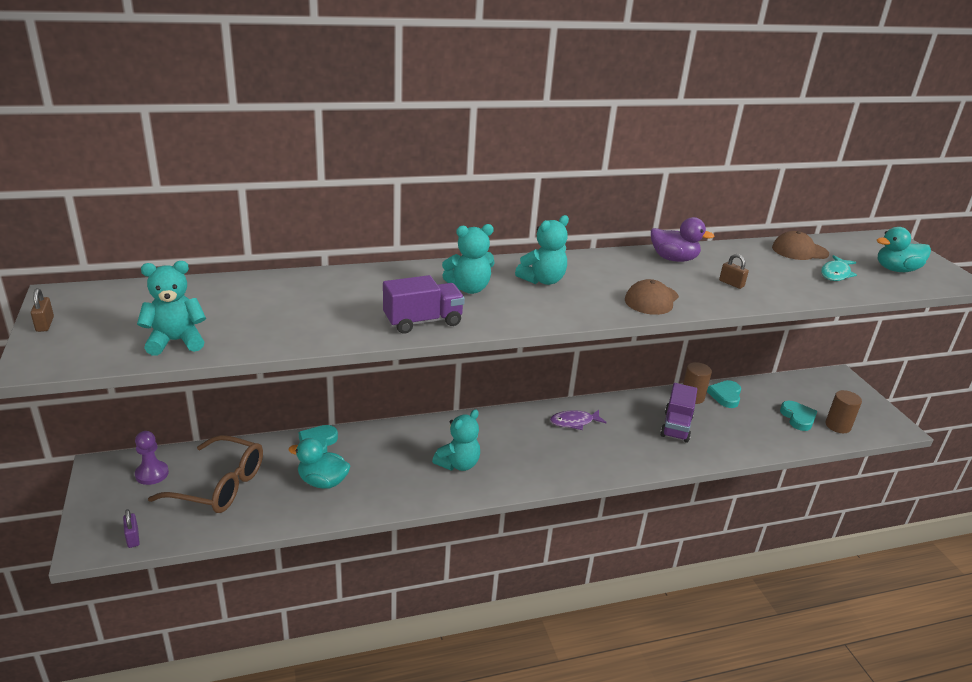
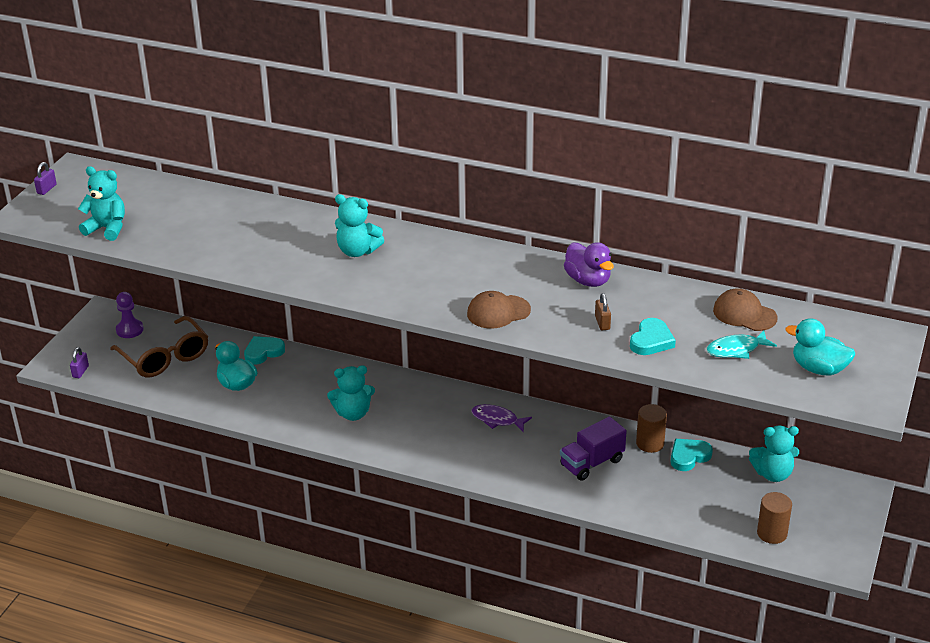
camera: 40 degrees right, 5 degrees up
brown padlock [31,288,54,332] -> purple padlock [34,162,57,195]
purple truck [383,275,465,334] -> none
turquoise teddy bear [515,215,569,285] -> turquoise teddy bear moved to [749,426,799,482]
turquoise heart [780,401,818,431] -> turquoise heart moved to [630,318,676,355]

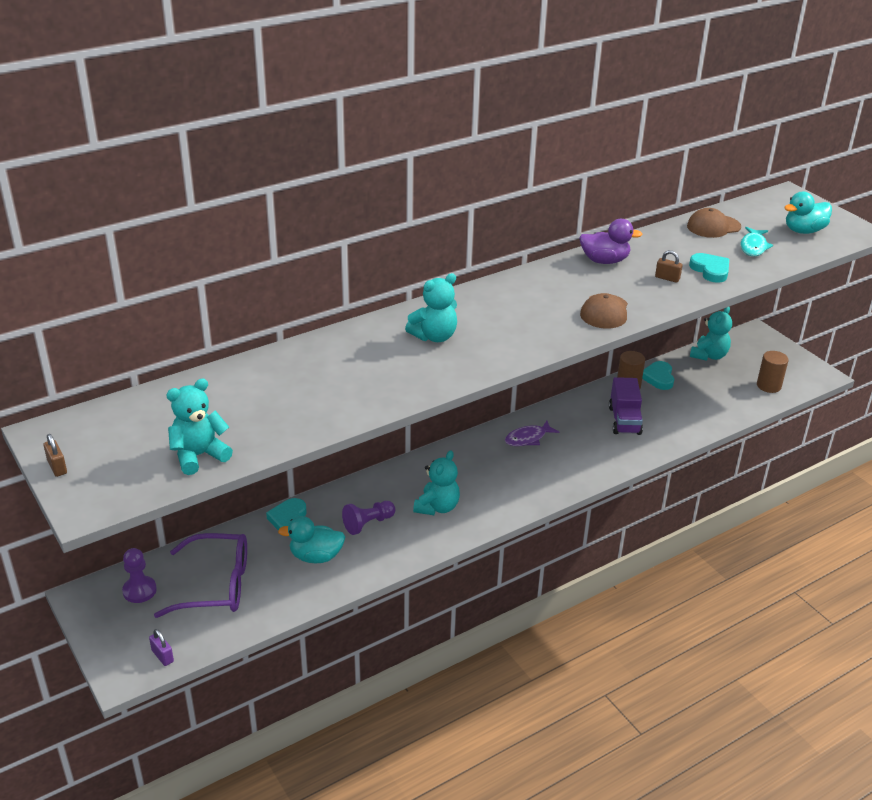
camera: 55 degrees left, 0 degrees up
purple padlock [34,162,57,195] -> brown padlock [43,434,67,477]
brown glasses [110,316,208,378] -> purple glasses [154,533,247,618]
none -> purple pawn [342,501,395,535]

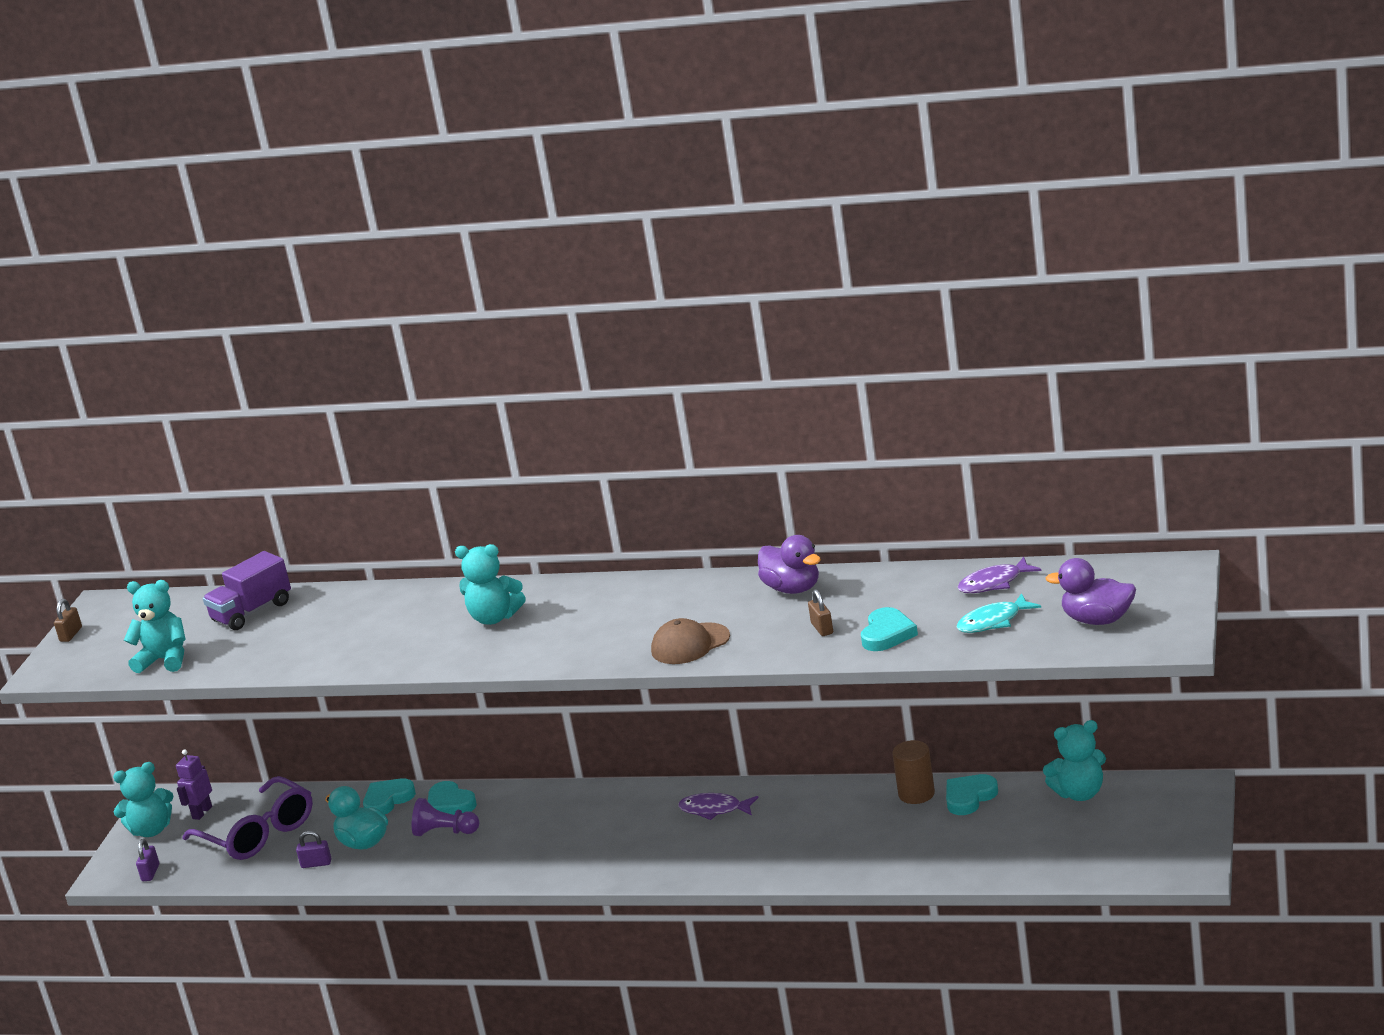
camera: 50 degrees right, 10 degrees down
purple pawn [122,548,157,603] -> purple robot [176,749,212,820]
turquoise teddy bear [413,450,460,515] -> turquoise teddy bear moved to [113,762,174,837]
purple truck [609,377,643,435] -> purple truck moved to [203,551,291,630]
brown cap [687,208,741,238] -> purple fish [958,557,1041,593]
brown cylinder [757,351,788,393] -> none
turquoise duck [784,192,832,234] -> purple duck [1046,558,1136,625]
none -> purple padlock [296,831,332,868]
none -> turquoise heart [428,781,477,815]

